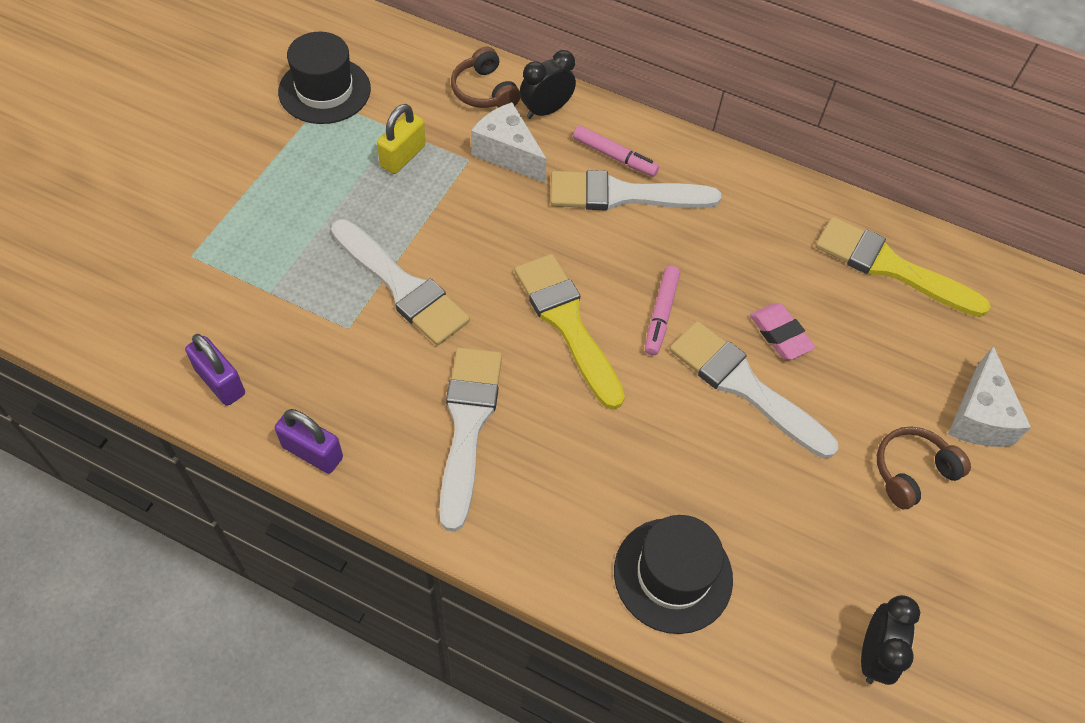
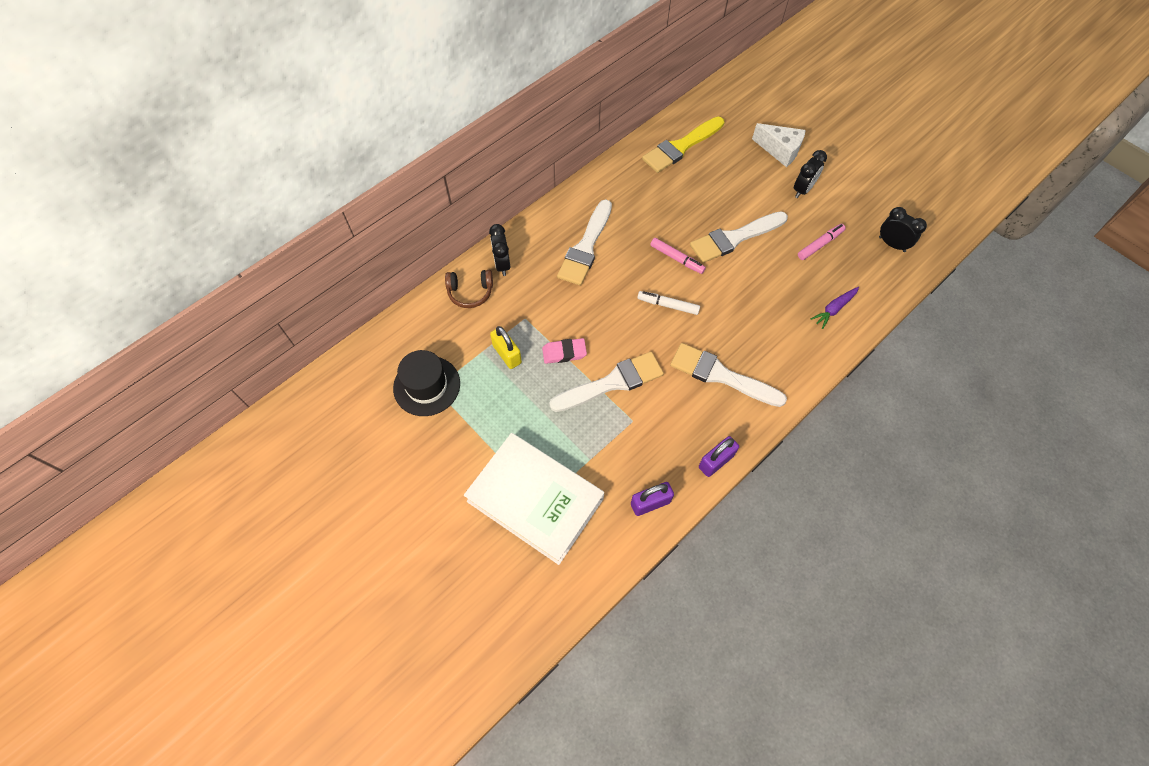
camera: 65 degrees left, 5 degrees up
white cheese [471,102,547,183] -> none
yellow brush [515,254,625,410] -> white marker [637,291,700,315]
pink marker [573,125,659,177] -> pink marker moved to [798,224,846,260]
black hat [614,515,733,634] -> purple carrot [811,287,859,329]
pink eraser [750,303,816,360] -> pink eraser moved to [542,338,587,364]
brown headphones [877,426,971,509] -> black clock [794,150,827,198]
none -> white book [464,433,604,565]

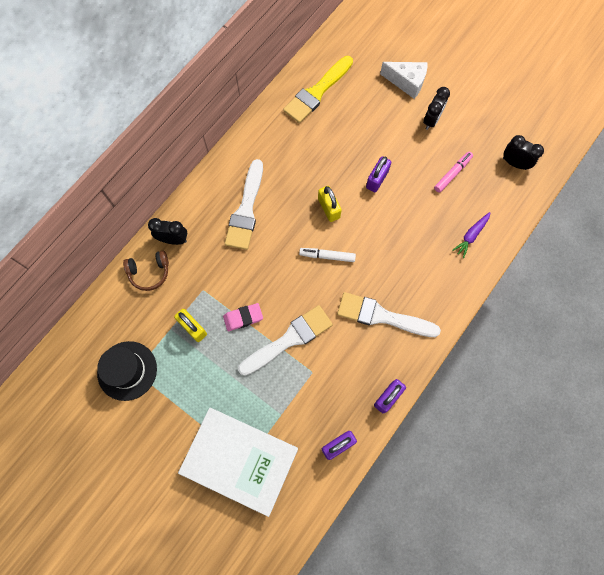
camera: 10 degrees left, 10 degrees up
black clock [489,224,510,276] -> black clock turned 120 degrees clockwise [148,218,187,245]
pink marker [650,238,706,274] -> yellow padlock [318,186,342,222]
white brush [690,211,788,263] -> purple padlock [366,156,391,192]

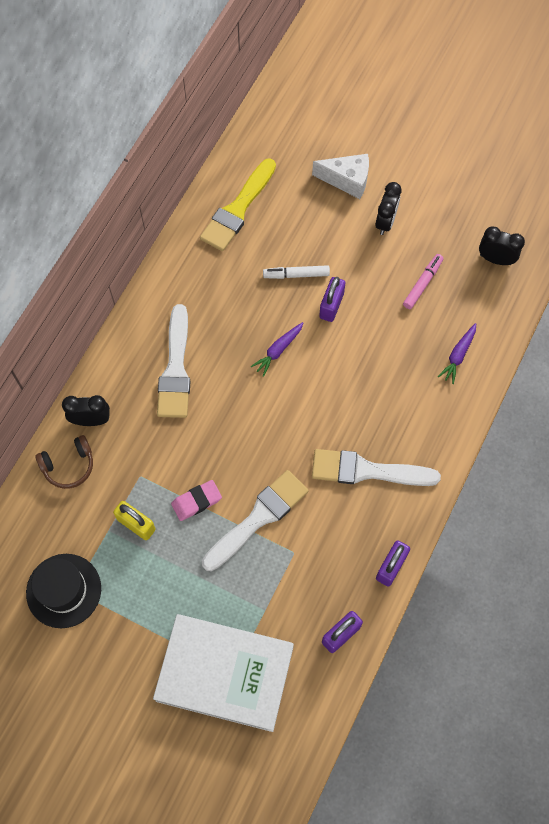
camera: 10 degrees left, 5 degrees down
white marker [299,248,356,262] -> white marker moved to [263,265,330,279]
yellow padlock [318,186,342,222] -> purple carrot [251,322,304,377]

